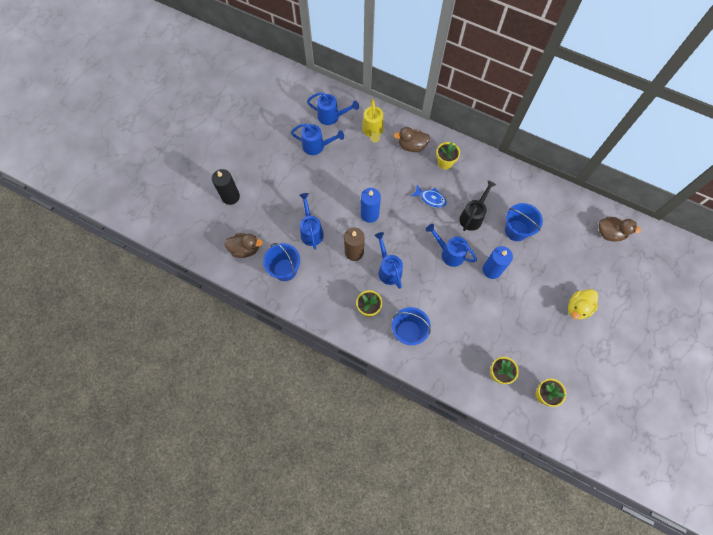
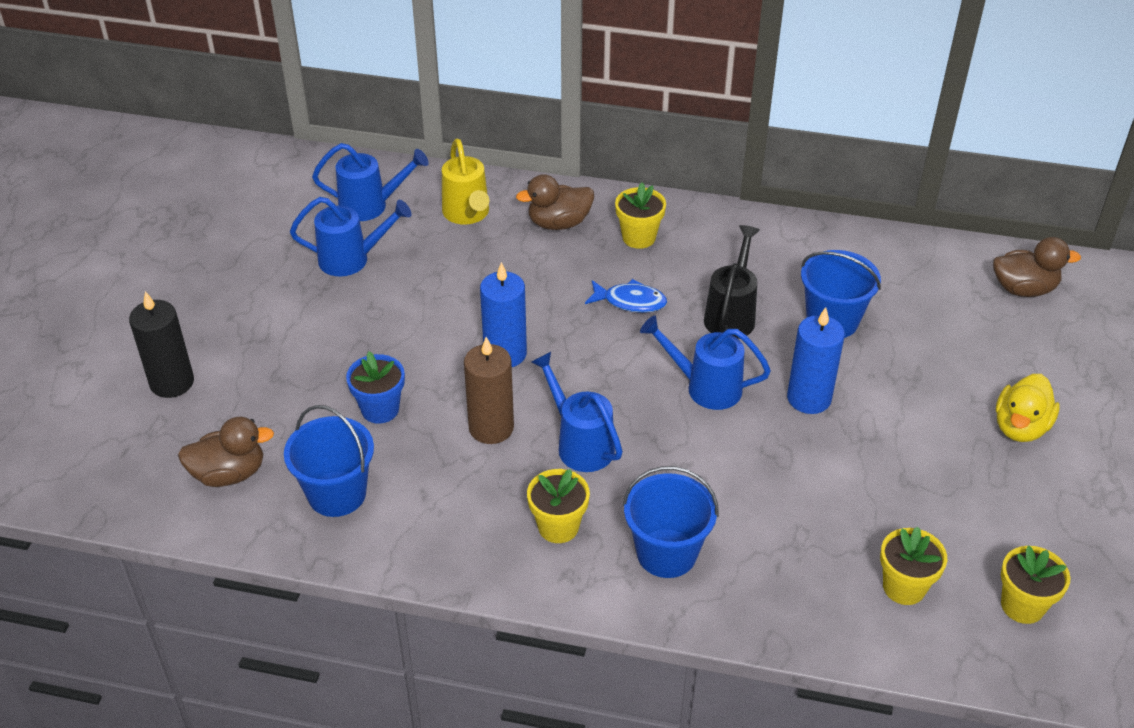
camera: 15 degrees left, 25 degrees down
blue watering can [299,193,324,249] -> blue flower pot [346,352,405,424]

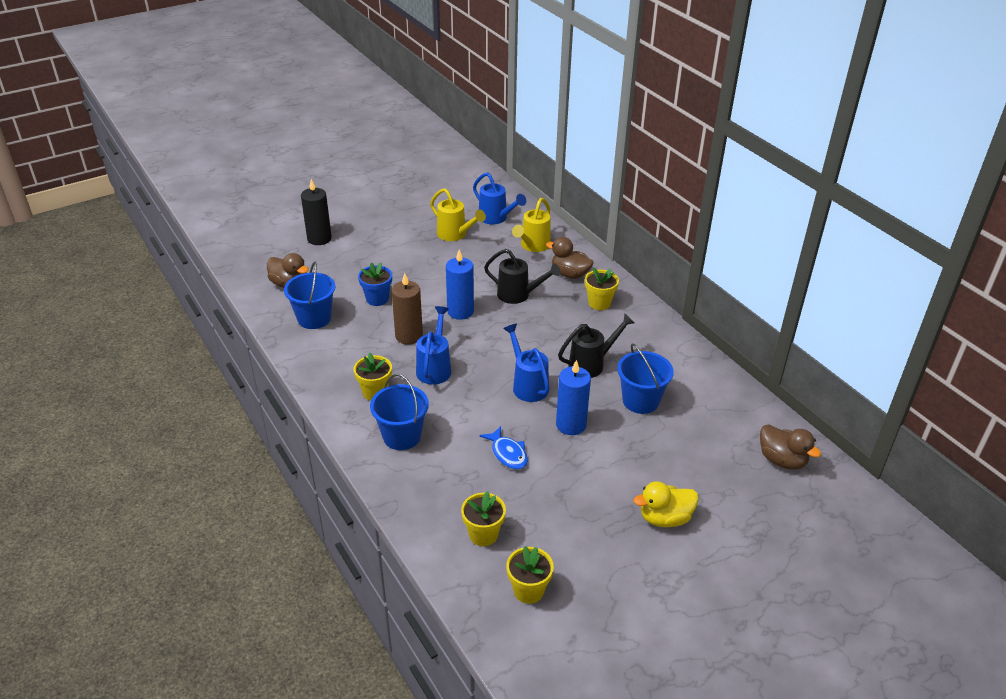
camera: 45 degrees right, 5 degrees down
blue watering can [290,197,412,276] -> yellow watering can [430,188,486,241]
blue fish [585,279,667,313] -> blue fish moved to [479,426,528,470]
none -> black watering can [484,249,561,304]

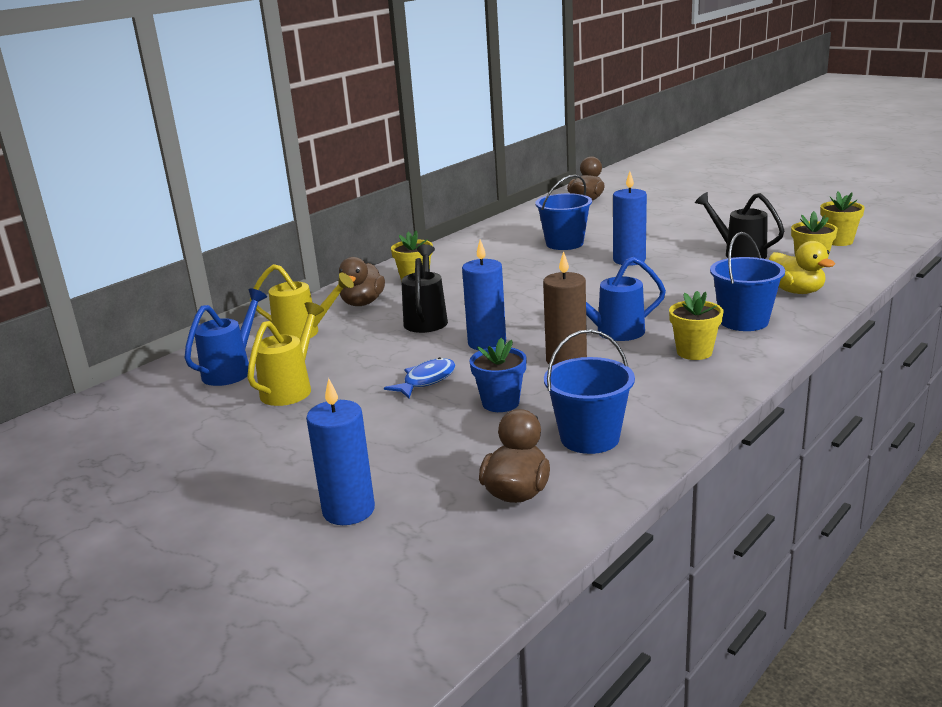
camera: 105 degrees left, 15 degrees down
black candle [301,179,332,245] -> blue candle [306,378,375,525]
blue fish [479,426,528,470] -> blue fish moved to [384,357,456,398]
blue watering can [503,324,550,402] -> none
black watering can [558,314,635,378] -> black watering can moved to [695,192,784,259]
yellow duck [633,481,699,527] -> yellow duck moved to [769,241,835,294]

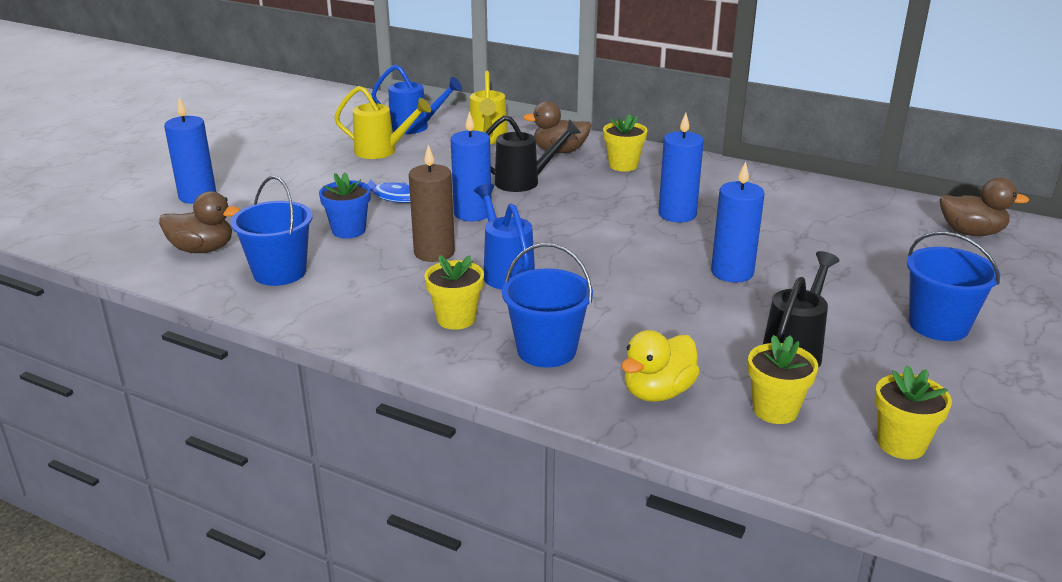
camera: 75 degrees right, 5 degrees up
blue bucket [535,175,592,250] -> blue bucket moved to [907,231,1000,341]
none -> blue candle [659,113,704,223]

